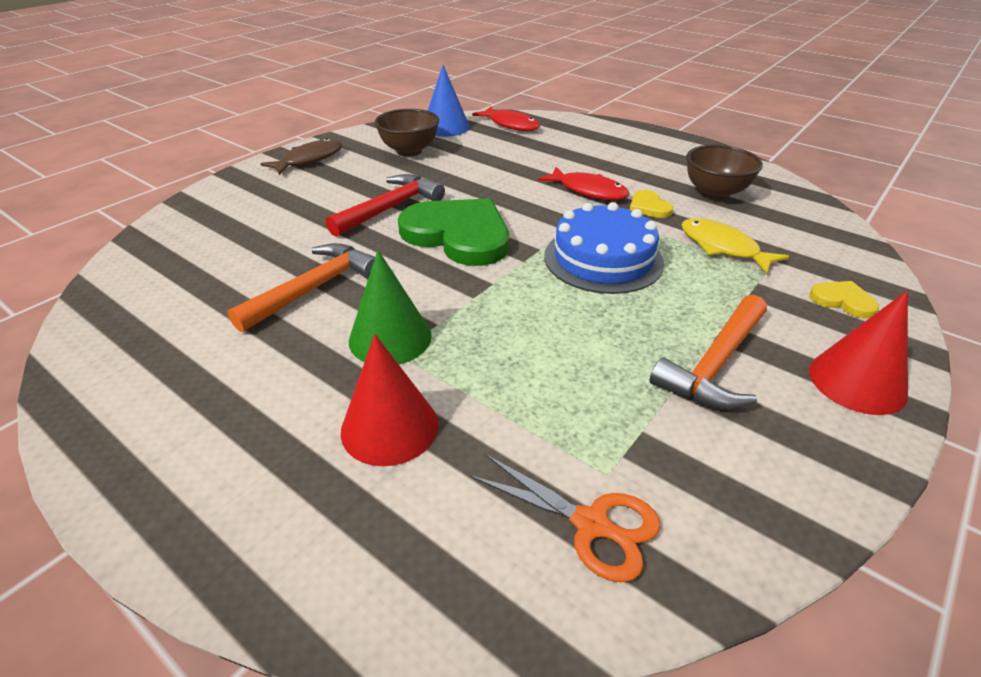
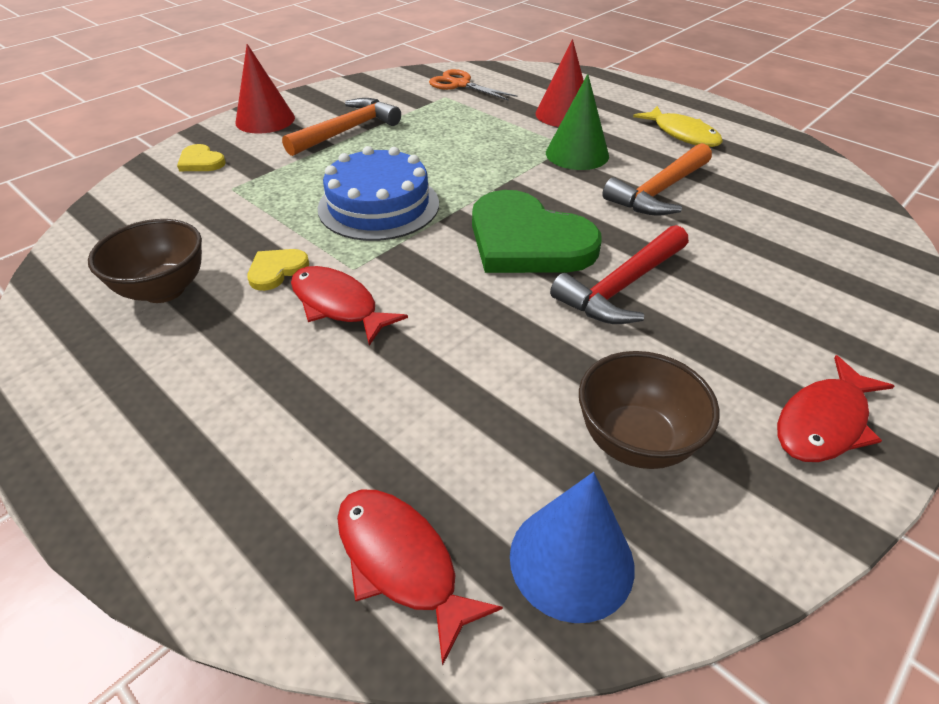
camera: 175 degrees left, 5 degrees up
brown fish [261,138,342,175] -> red fish [777,355,894,462]
yellow heart [630,190,673,218] -> yellow heart turned 120 degrees counterclockwise [247,249,309,291]
yellow fish [681,218,789,274] -> yellow fish moved to [633,106,723,147]

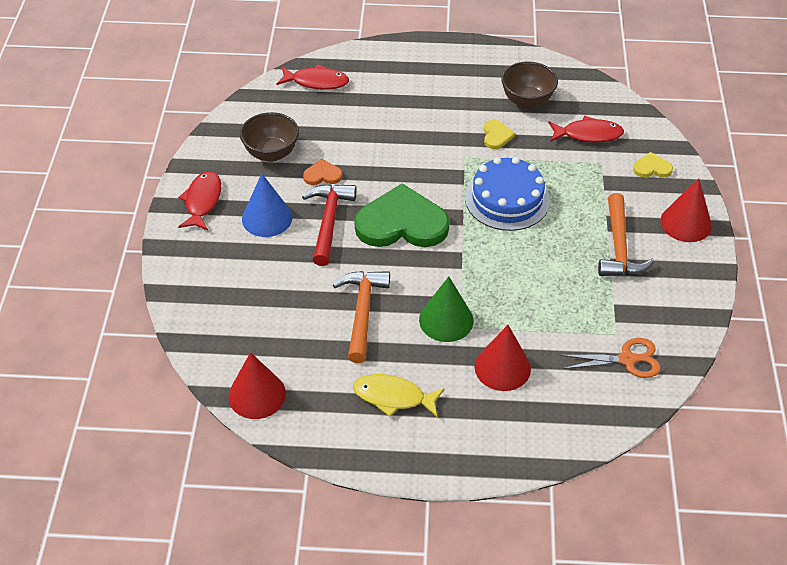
camera: 140 degrees right, 5 degrees up
red fish [291,266,408,346] -> red fish moved to [548,116,624,143]
blue cone [510,472,635,623] -> blue cone moved to [242,173,292,237]
none -> red cone [228,352,286,419]
none -> orange heart [303,159,342,185]

